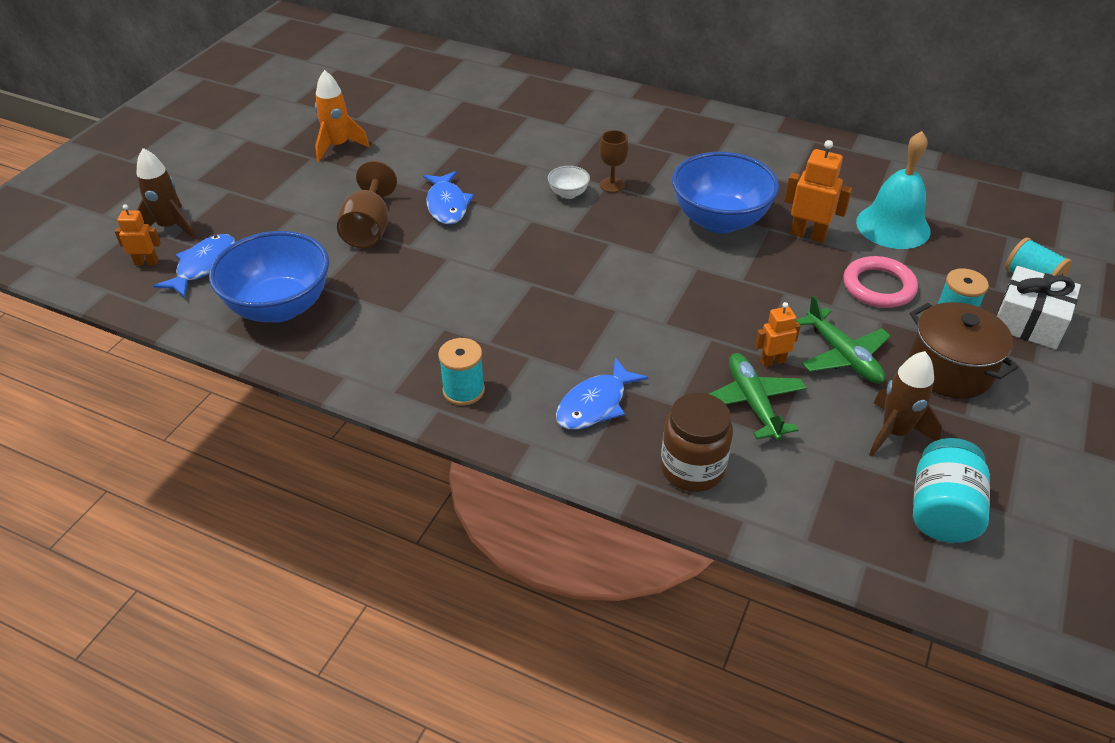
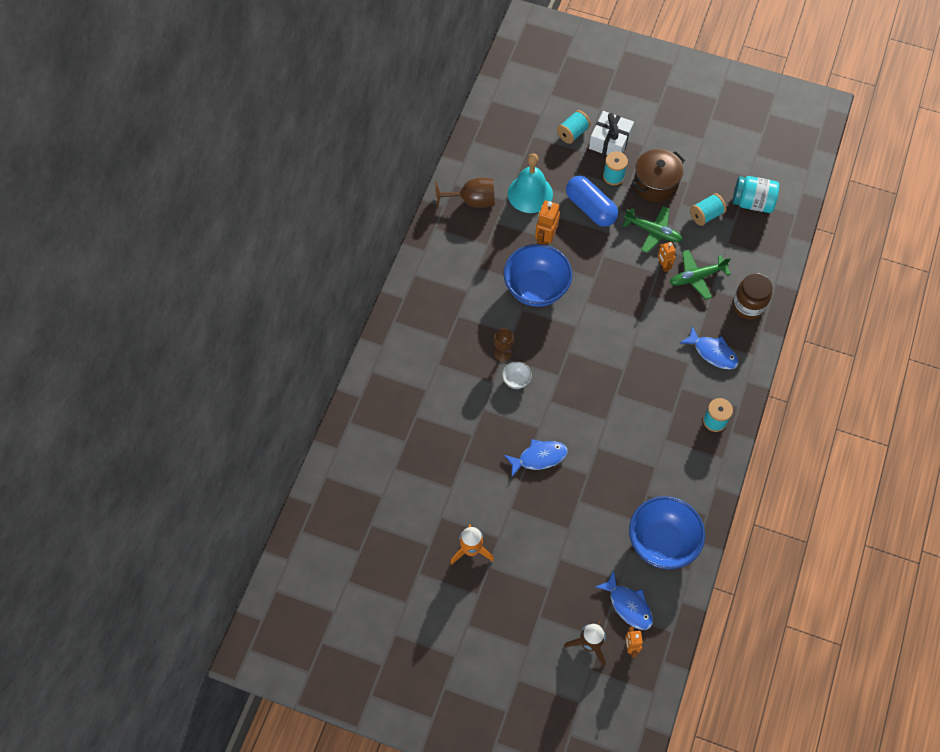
camera: 95 degrees left, 20 degrees up
blue fish [154,234,235,298] -> blue fish turned 150 degrees counterclockwise [595,571,653,630]
brown goblet [337,161,397,248] -> brown goblet moved to [435,178,495,208]
green plane [796,295,891,384] -> green plane turned 60 degrees clockwise [623,206,683,253]
pink ring [843,256,918,308] -> blue capsule [566,176,618,227]
brown rocket [869,351,942,457] -> turquoise spool [690,193,726,226]

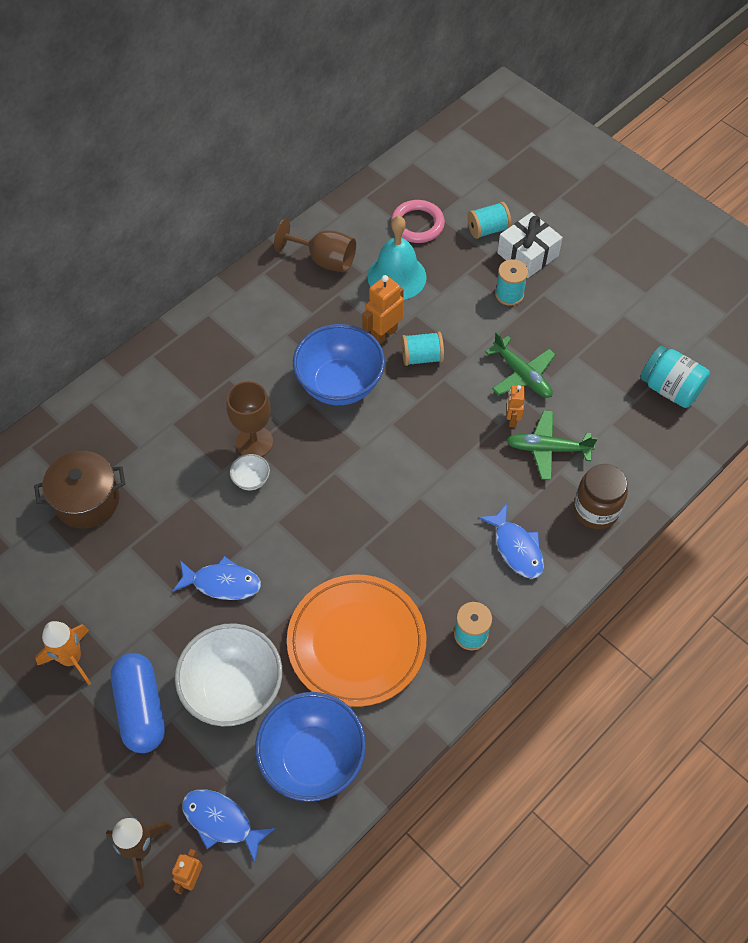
camera: 25 degrees right, 5 degrees down
brown goblet [494,328,514,362] -> brown goblet [226,381,273,457], size x1.58
blue capsule [566,176,618,227] -> blue capsule moved to [111,653,165,753]
blue fish [595,571,653,630] -> blue fish turned 135 degrees clockwise [182,789,275,862]
brown pot [632,149,685,202] -> brown pot moved to [34,451,125,529]
turquoise spool [690,193,726,226] -> turquoise spool moved to [401,332,444,366]
none -> white bowl [175,623,282,727]
none -> orange plate [287,574,426,707]
none -> pink ring [391,200,445,243]

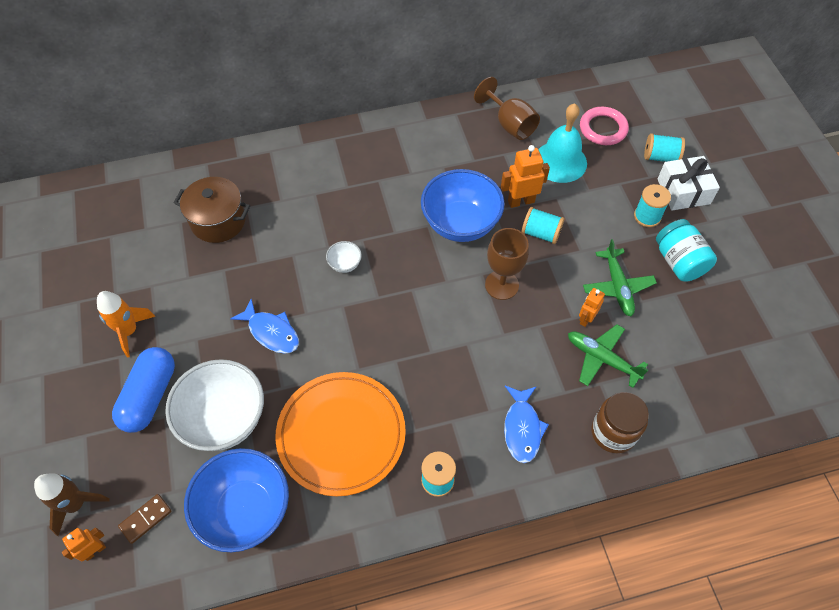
camera: 30 degrees right, 0 degrees up
blue fish [182,789,275,862] -> brown domino [118,494,172,544]
brown goblet [226,381,273,457] -> brown goblet moved to [485,228,529,300]
turquoise jar [640,346,710,408] -> turquoise jar moved to [656,219,717,282]

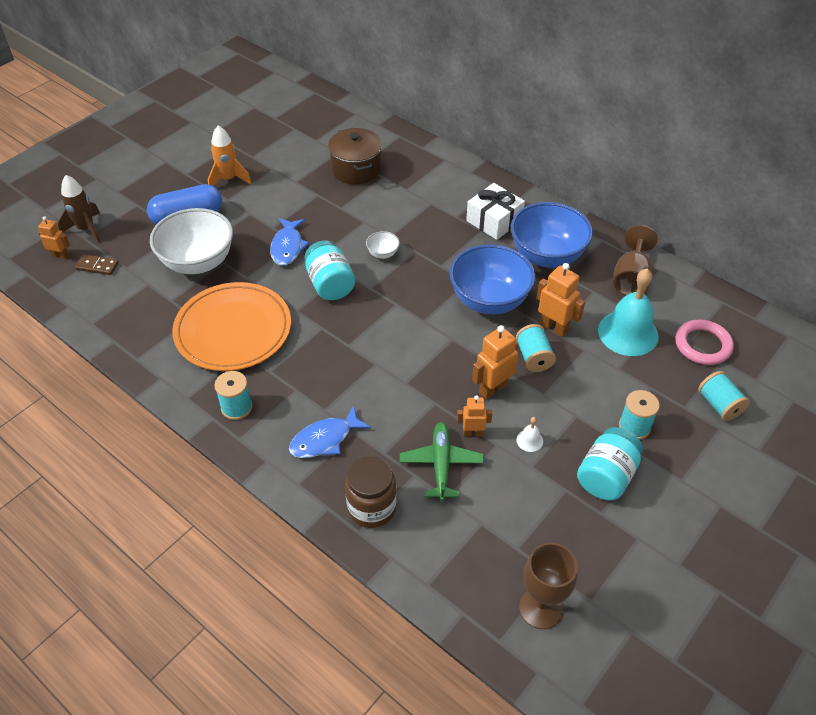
camera: 55 degrees right, 10 degrees down
blue bowl [184,448,289,552] -> blue bowl moved to [511,202,593,268]
brown goblet [485,228,529,300] -> brown goblet moved to [519,543,578,629]
green plane [583,239,657,316] -> white bell [516,417,543,452]
white gift [657,156,720,210] -> white gift moved to [466,183,525,240]
none -> turquoise jar [304,240,355,300]
none -> orange robot [472,325,518,399]

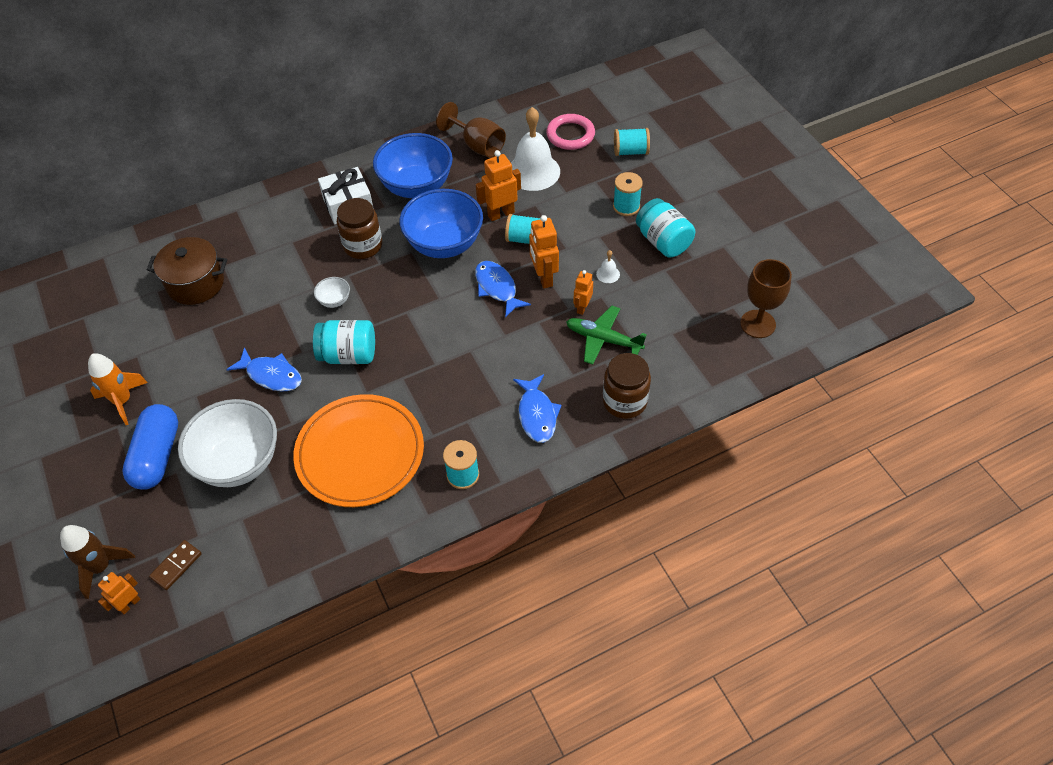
camera: 65 degrees left, 5 degrees up
turquoise bell [598,269,659,356] -> white bell [511,107,560,191]
none -> brown jar [337,198,382,259]
none -> blue fish [475,261,531,318]

